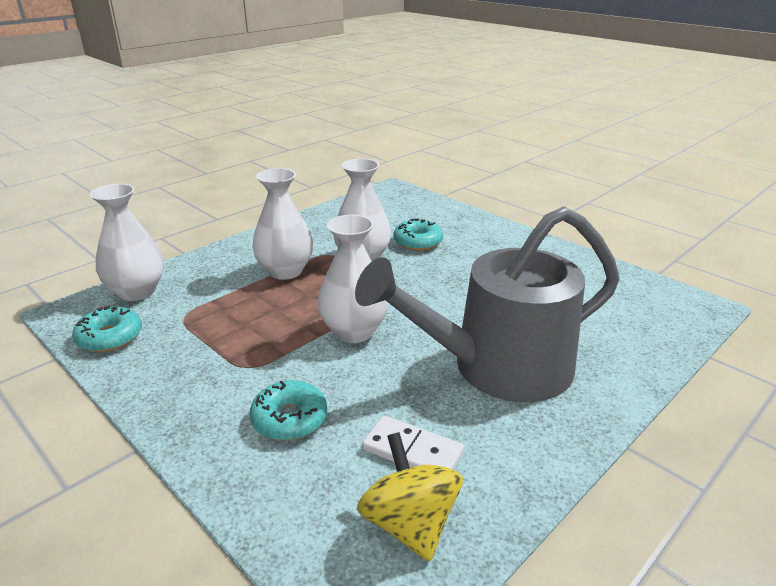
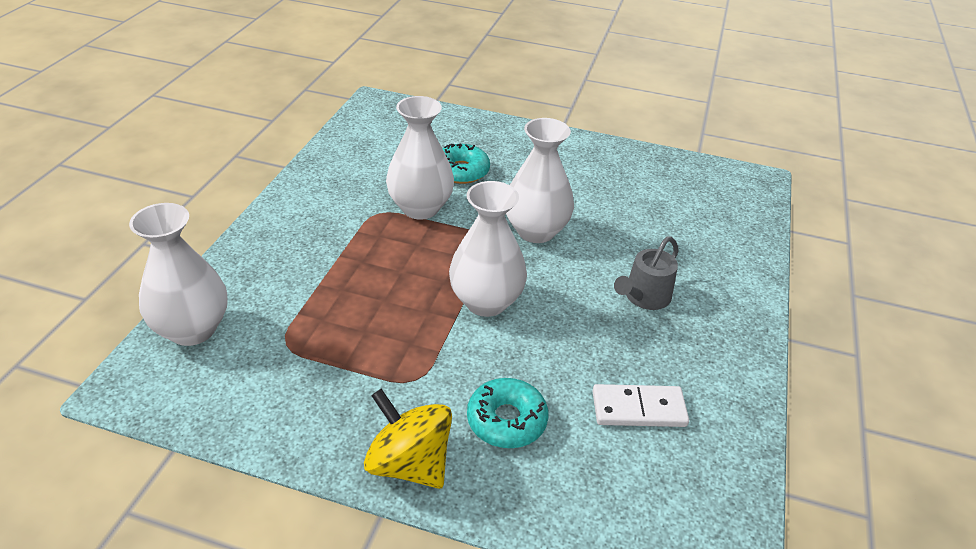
camera: 30 degrees left, 10 degrees up
turquoise donut [72,306,142,352] -> none
white vase [252,168,313,280] -> white vase moved to [506,118,574,243]
grey watering can [355,206,620,402] -> grey watering can [614,236,679,310], size x0.40
yellow spinning top [357,432,463,562] -> yellow spinning top moved to [364,389,452,489]

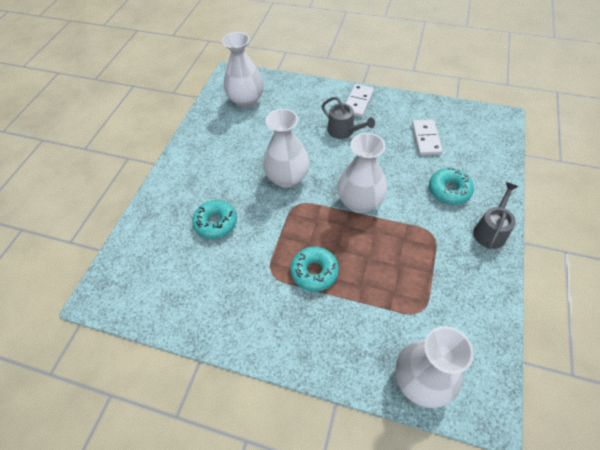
camera: 85 degrees left, 15 degrees up
yellow spinning top [364,389,452,489] -> grey watering can [473,182,518,249]
white vase [386,96,454,220] -> white vase moved to [222,32,264,108]
none -> turquoise donut [290,247,339,292]
none -> white domino [346,84,374,117]

